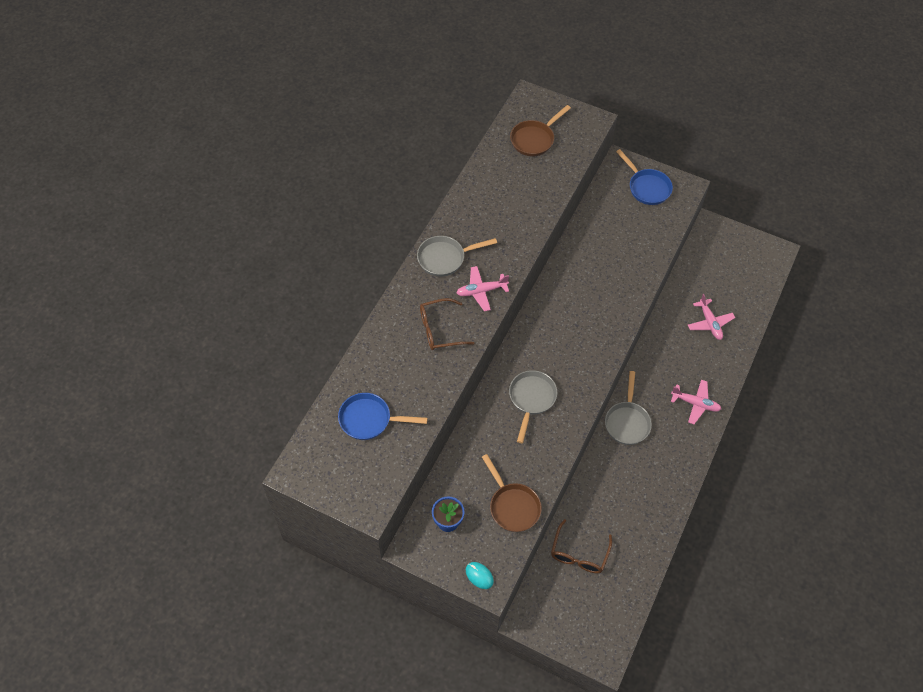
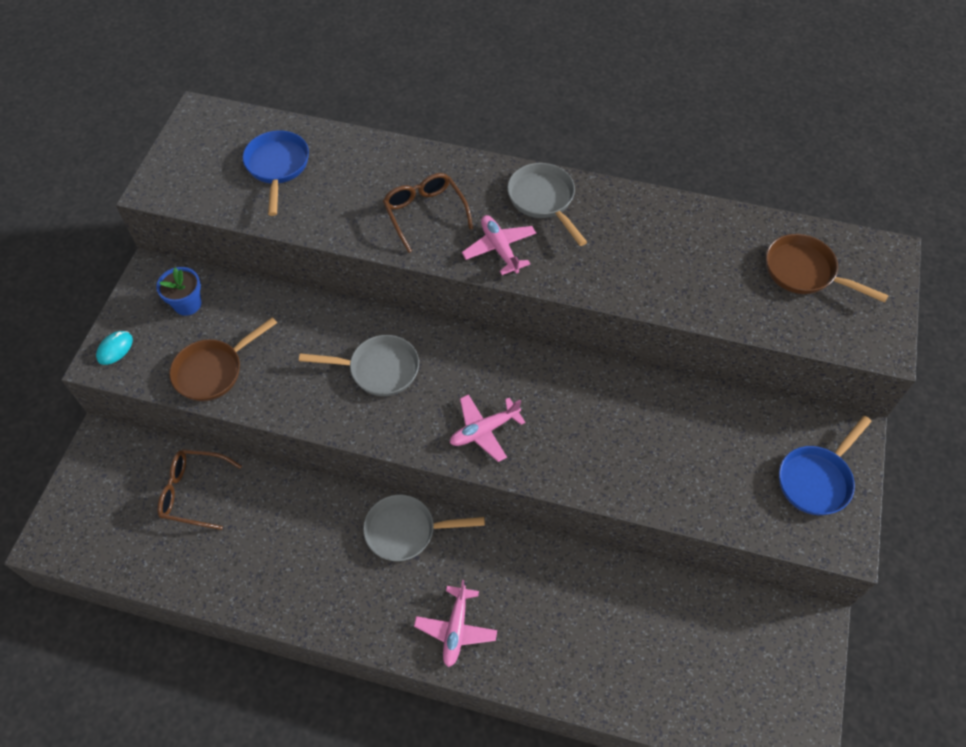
camera: 80 degrees right, 0 degrees up
pink plane [688,294,735,340] -> pink plane moved to [450,394,525,462]

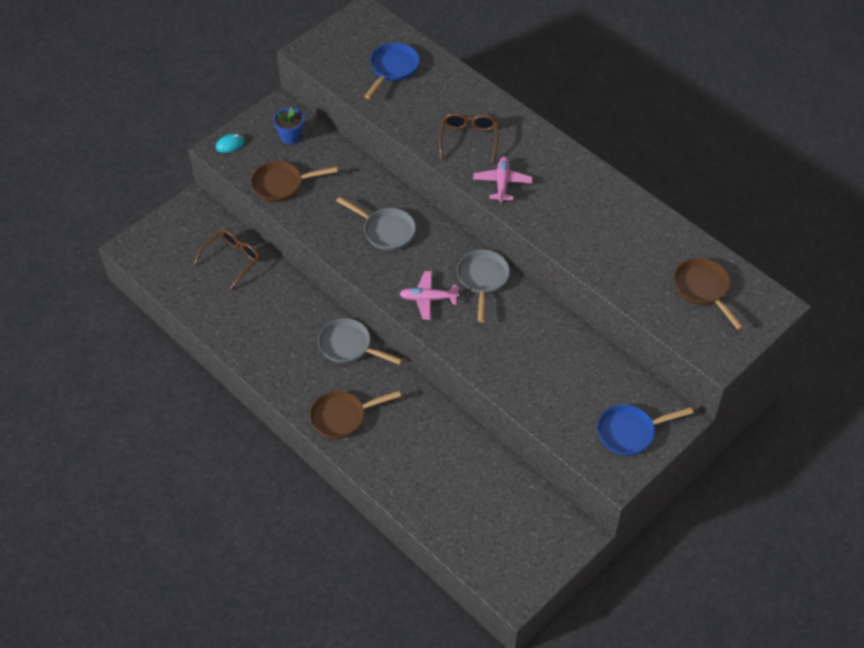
camera: 30 degrees right, 5 degrees down
brown glasses [158,449,242,530] -> brown glasses turned 90 degrees clockwise [194,229,260,290]
pink plane [414,580,497,667] -> brown pan [310,391,401,439]
grey pan [507,163,587,246] -> grey pan moved to [457,250,510,322]

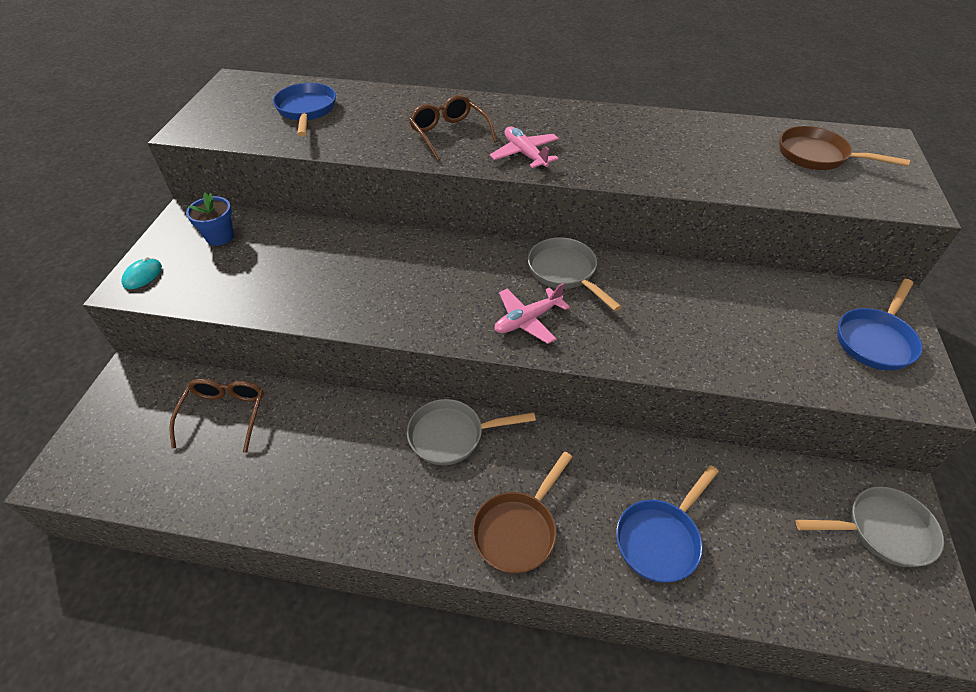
camera: 35 degrees left, 5 degrees down
brown pan [251,161,338,202] -> none
grey pan [336,197,416,251] -> grey pan moved to [795,486,944,567]
none -> blue pan [616,465,719,583]

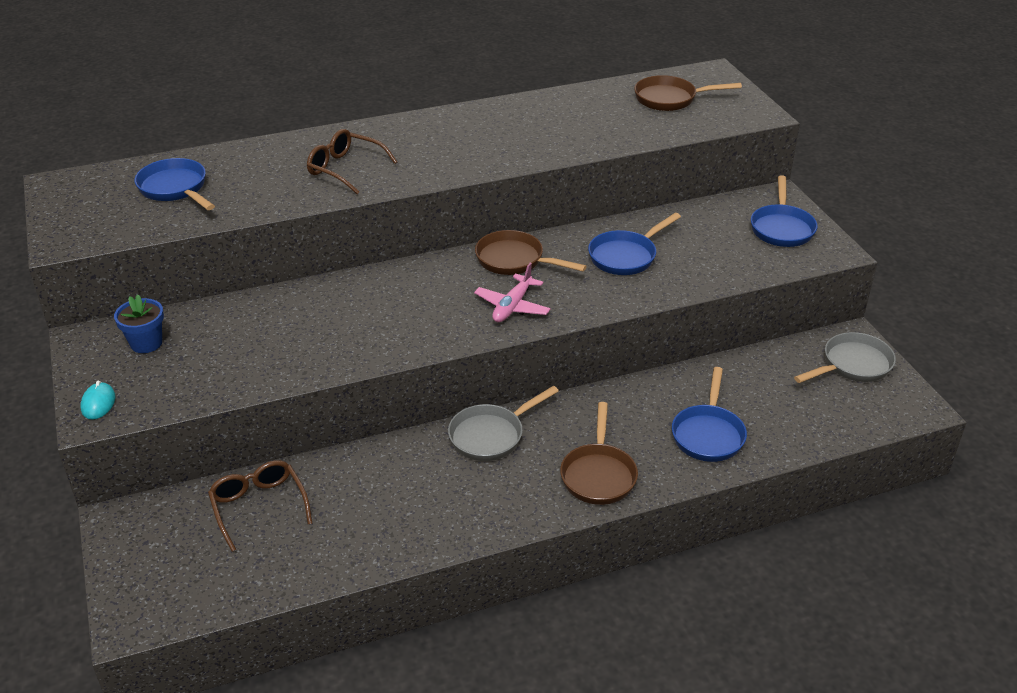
camera: 30 degrees left, 10 degrees down
pink plane [490,127,559,170] -> none
grey pan [528,237,622,311] -> brown pan [475,230,587,275]
none -> blue pan [588,213,681,275]

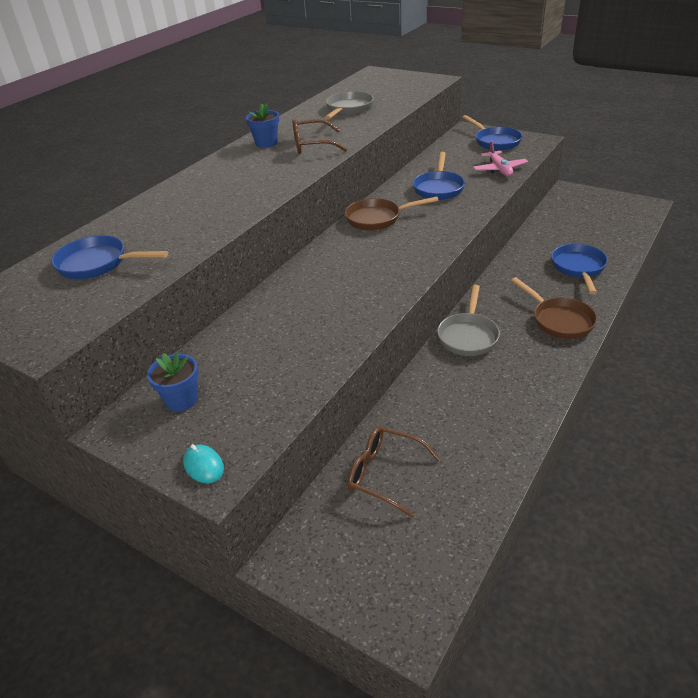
camera: 35 degrees left, 0 degrees up
brown glasses [307,129,397,194] -> brown glasses moved to [292,118,347,154]
pink plane [474,263,551,322] -> pink plane moved to [473,141,528,176]
brown pan [634,75,742,111] -> none
blue pan [672,367,747,462] -> blue pan turned 150 degrees counterclockwise [551,244,608,294]
grey pan [794,332,896,383] -> grey pan moved to [324,91,374,120]
none -> blue flower pot [246,103,279,148]

